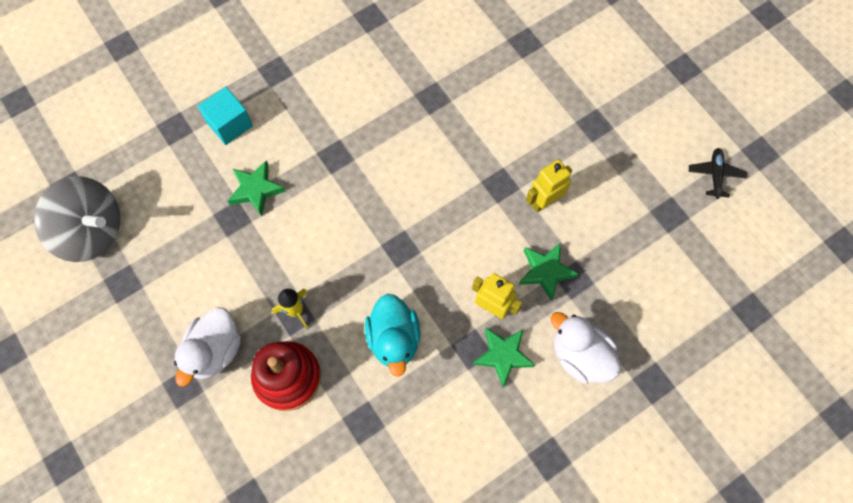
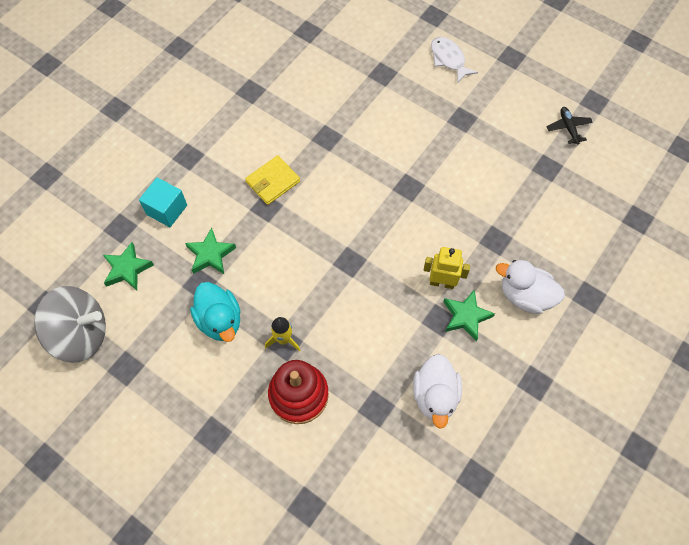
camera: 20 degrees left, 5 degrees down
white duck [174,307,241,386] -> white duck moved to [413,354,462,429]
turquoise duck [365,294,420,377] -> turquoise duck moved to [190,282,241,342]
green star [519,243,578,301] -> green star moved to [103,242,154,290]
yellow robot [526,159,572,212] -> none
none -> yellow wallet [245,155,300,205]
none -> white fish [431,37,478,82]

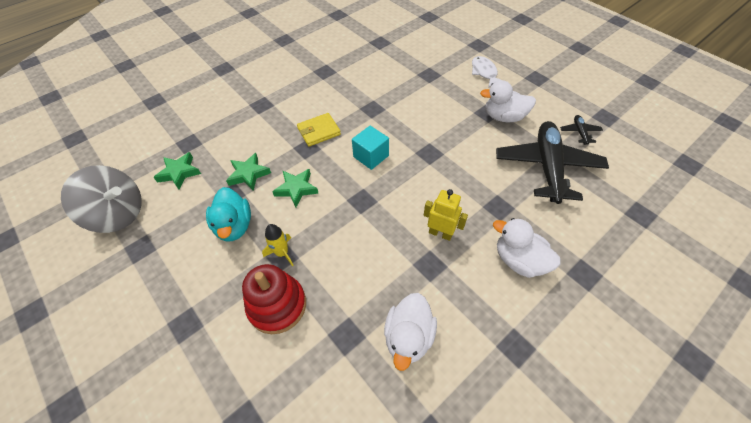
camera: 15 degrees right, 10 degrees down
turquoise cube [139,177,187,227] -> turquoise cube moved to [352,126,389,170]
green star [443,289,495,341] -> green star moved to [272,169,319,208]
none -> white duck [480,80,536,122]
none -> black plane [496,121,609,204]

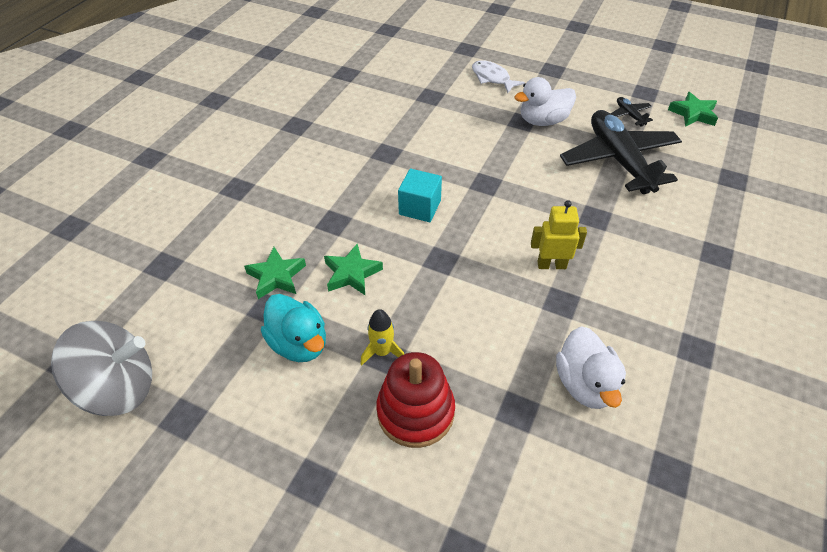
camera: 25 degrees left, 5 degrees down
green star [153,152,201,189] -> green star moved to [668,92,718,127]
yellow wallet [297,113,341,147] -> none
white duck [493,218,561,278] -> none

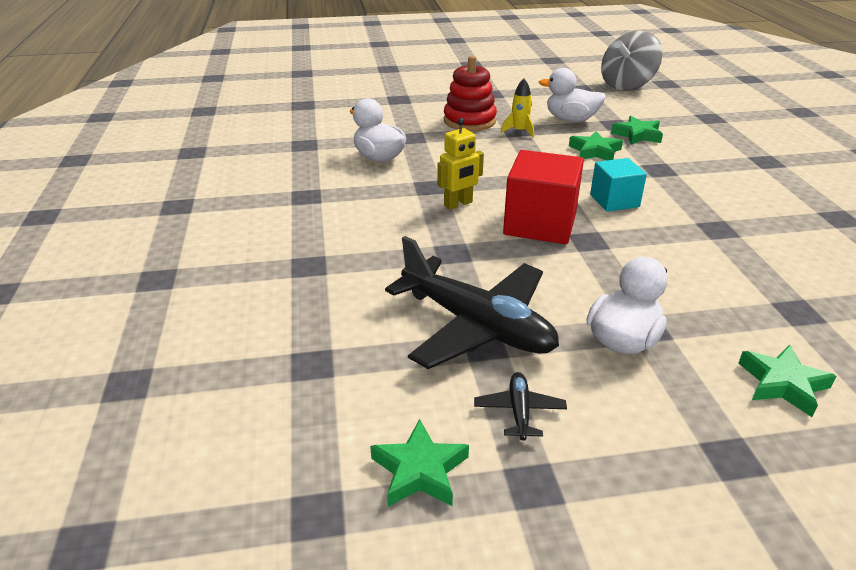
camera: 145 degrees right, 15 degrees down
turquoise duck [261,294,326,362] -> white duck [539,68,606,122]
white fish [472,60,525,93] -> green star [739,345,836,417]
black plane [611,97,653,126] -> black plane turned 120 degrees counterclockwise [474,372,567,441]
none -> red cube [503,150,584,244]

